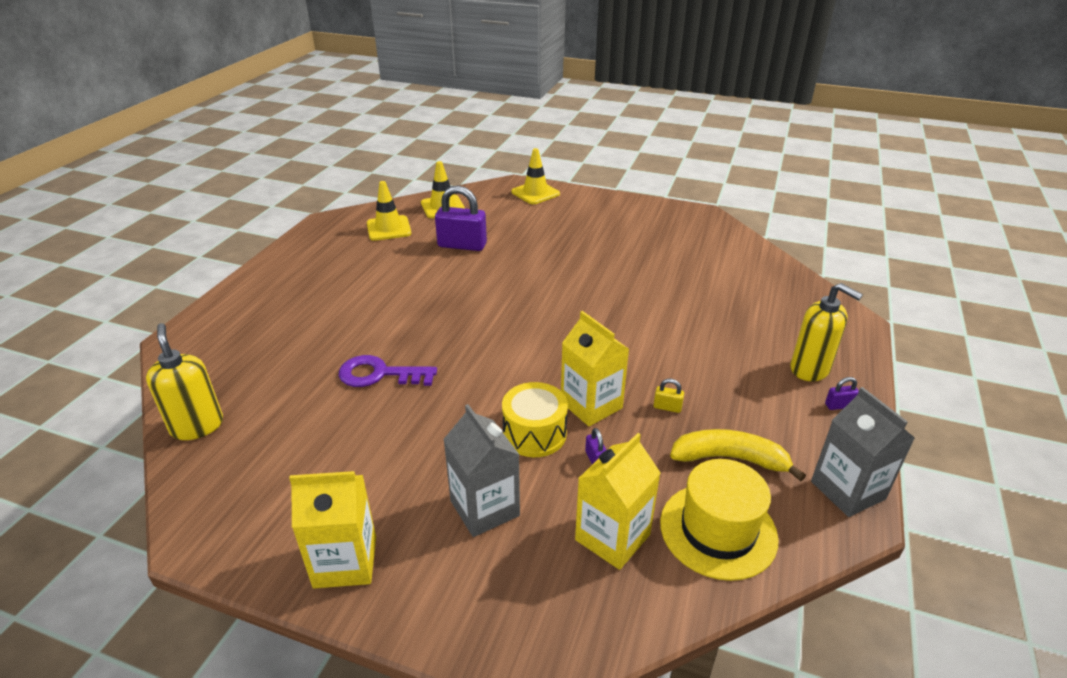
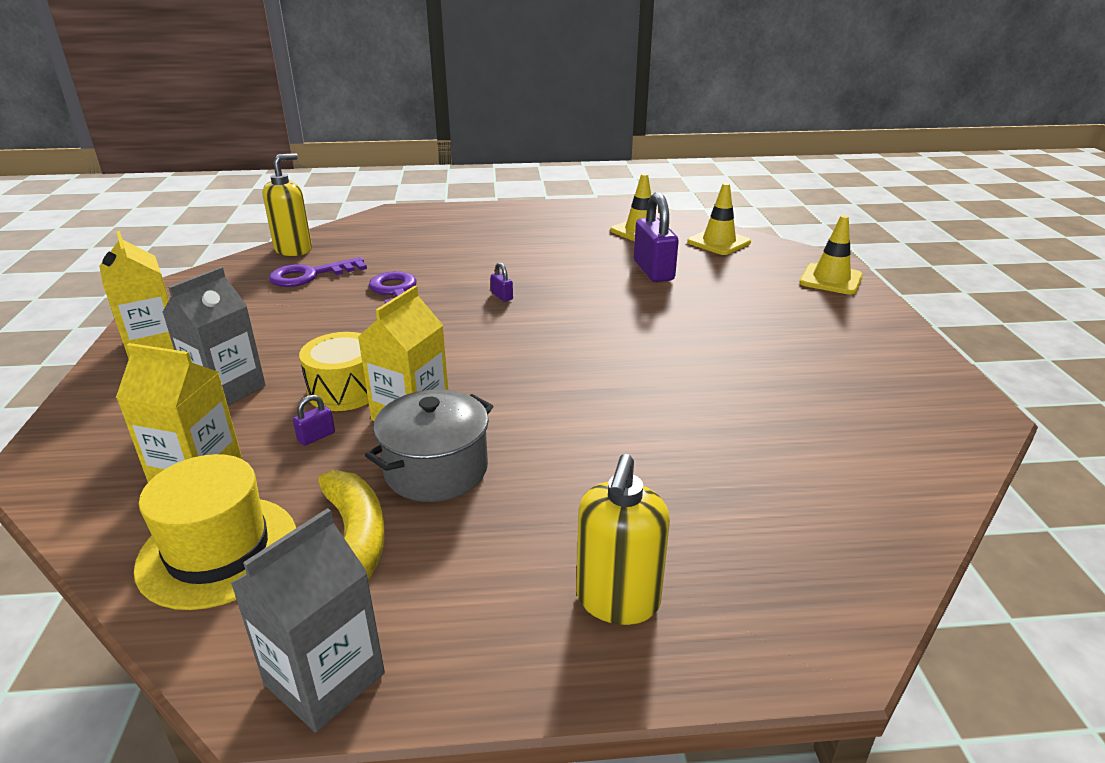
camera: 65 degrees right, 5 degrees down
yellow padlock [653,379,684,413] -> grey pot [365,389,493,502]
purple padlock [825,377,859,410] -> purple padlock moved to [491,262,513,302]
none -> purple key [269,257,367,287]

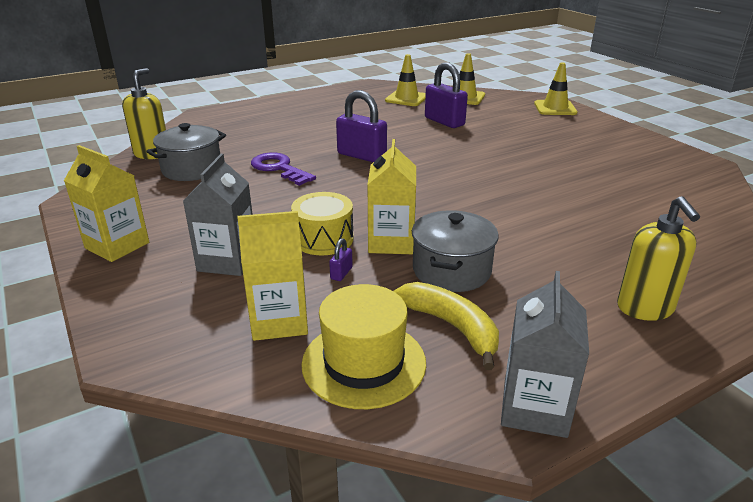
camera: 25 degrees left, 0 degrees up
purple key [269,257,367,287] -> grey pot [146,123,226,181]
purple padlock [491,262,513,302] -> purple padlock [336,90,387,162], size x2.35

